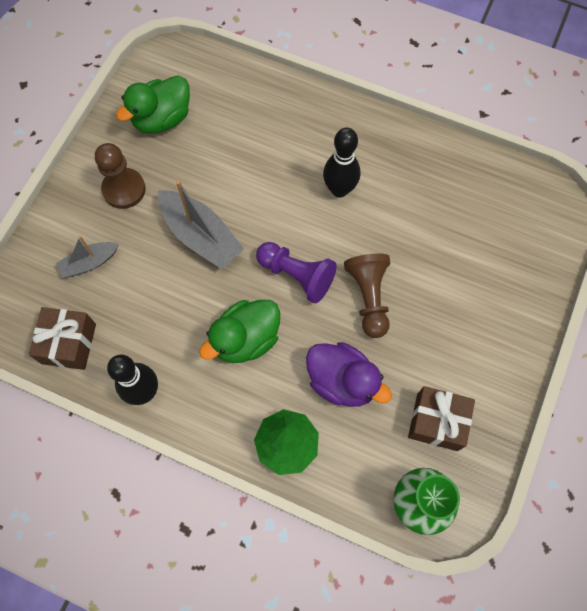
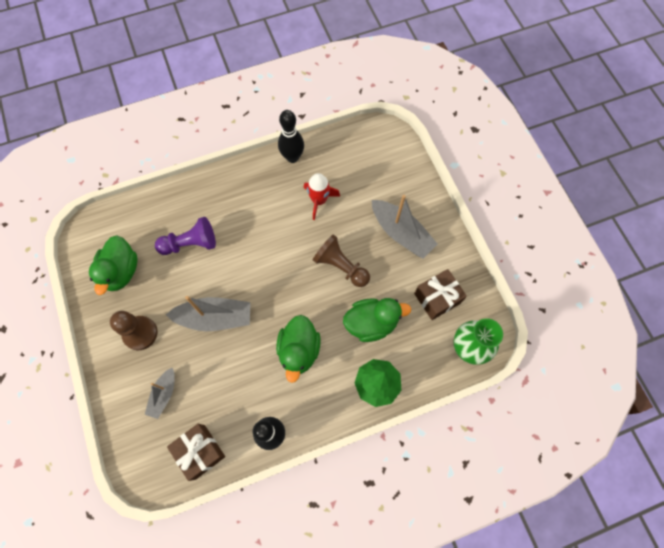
camera: 45 degrees left, 0 degrees up
purple pawn [256,242,337,303] -> purple pawn moved to [155,217,216,255]
purple duck [306,342,392,407] -> green duck [343,298,411,342]
black bowling pin [323,128,360,197] -> black bowling pin moved to [278,110,304,163]
none -> red rocket [304,173,340,220]
none -> grey boat [372,195,437,259]

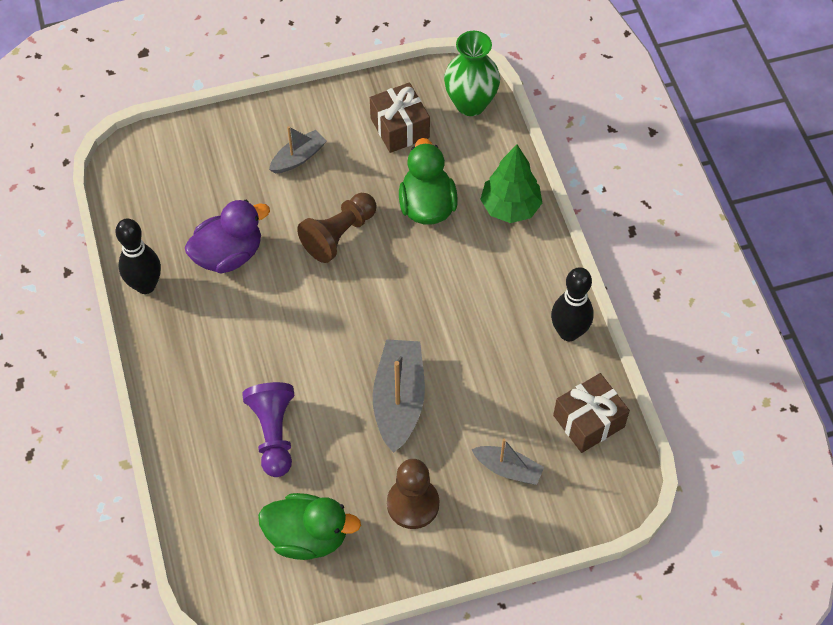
camera: 85 degrees left, 10 degrees down
green duck [276,315,321,383] -> none
red rocket [304,173,340,220] -> purple duck [185,200,270,273]
grey boat [372,195,437,259] -> grey boat [269,126,327,174], size x0.58

